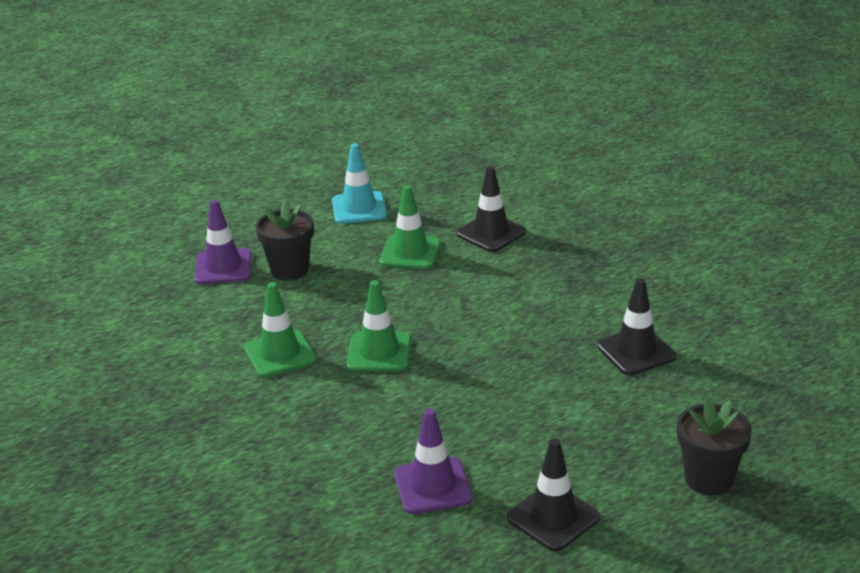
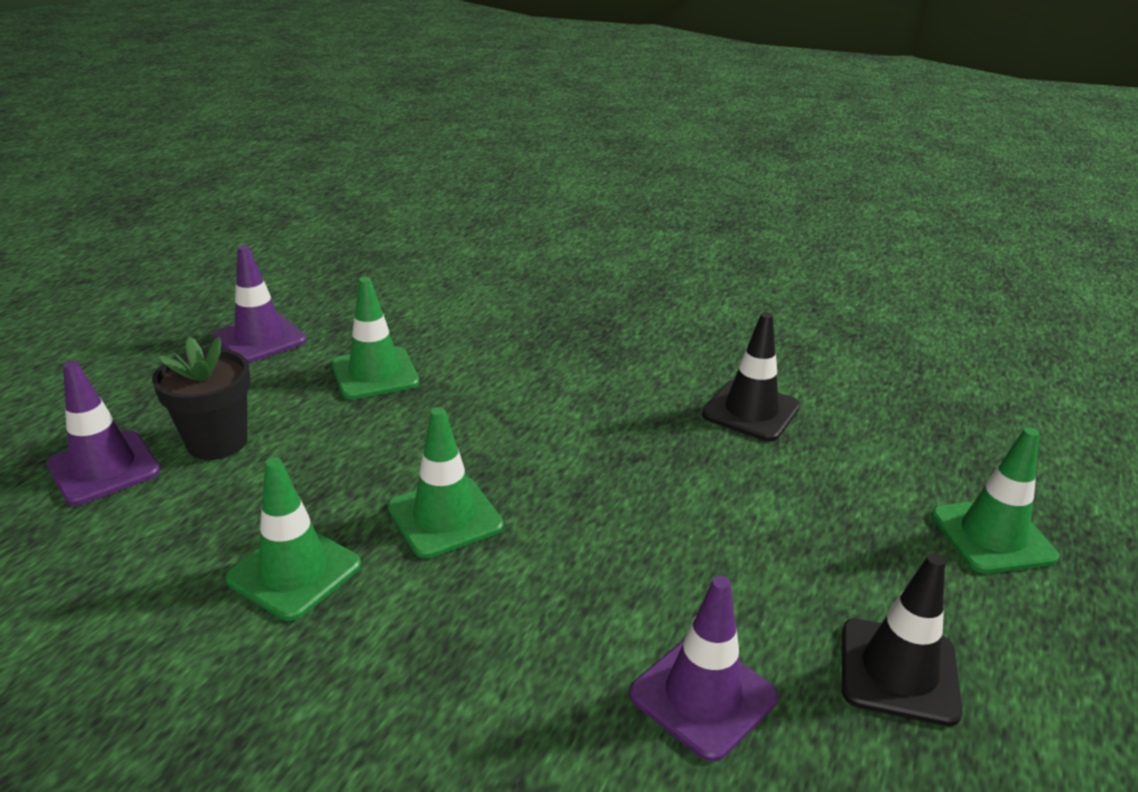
camera: 35 degrees left, 0 degrees up
turquoise traffic cone [332,143,387,224] -> purple traffic cone [213,245,307,363]
black traffic cone [456,166,526,252] -> none
black flower pot [677,396,752,495] -> green traffic cone [931,427,1059,574]

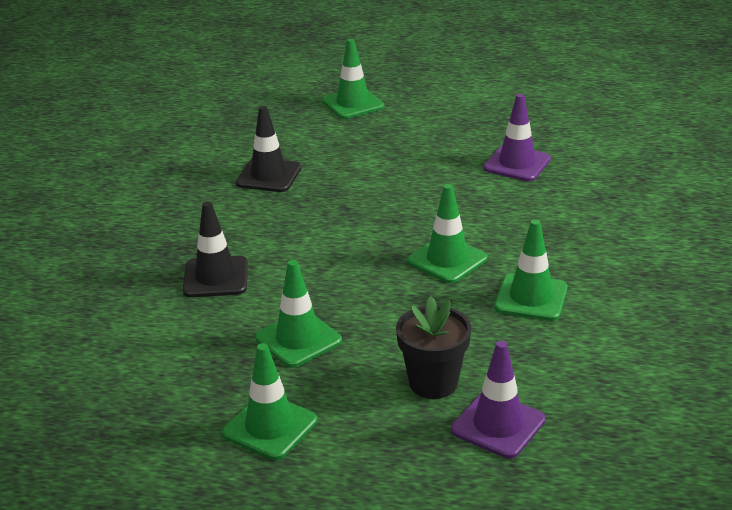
camera: 105 degrees left, 0 degrees up
purple traffic cone [213,245,307,363] -> green traffic cone [222,343,317,460]
black traffic cone [842,553,963,726] -> black traffic cone moved to [183,201,248,297]

